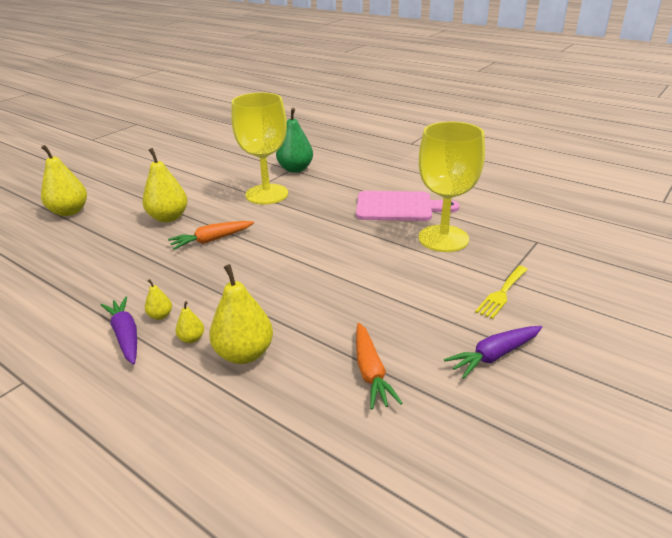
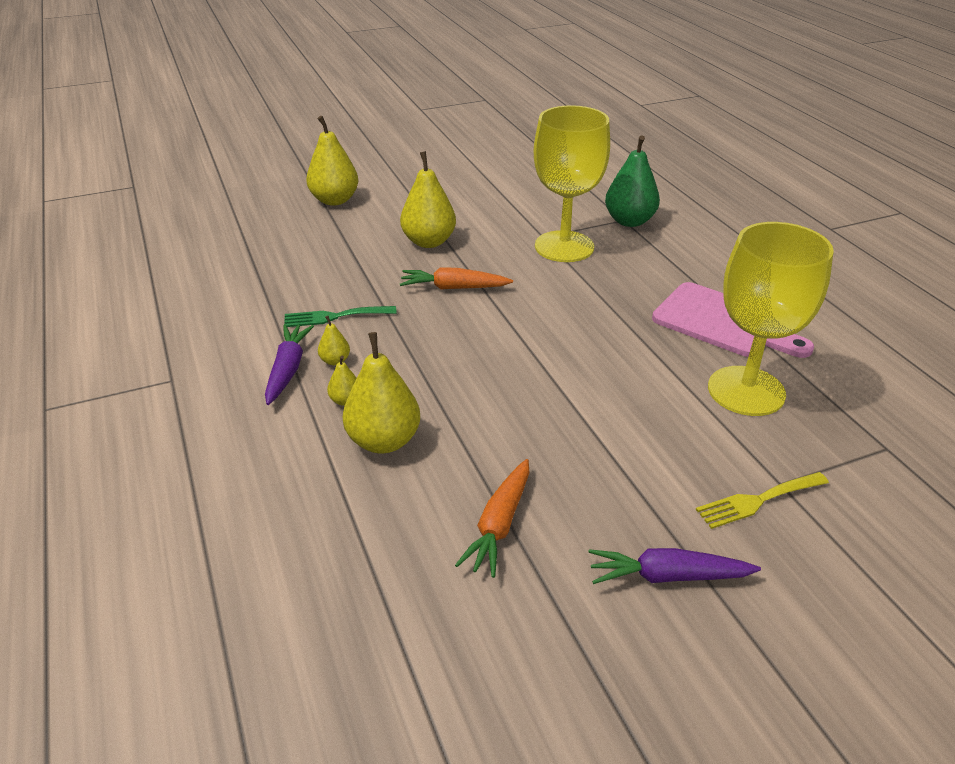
camera: 30 degrees right, 5 degrees up
none -> green fork [284,306,397,327]

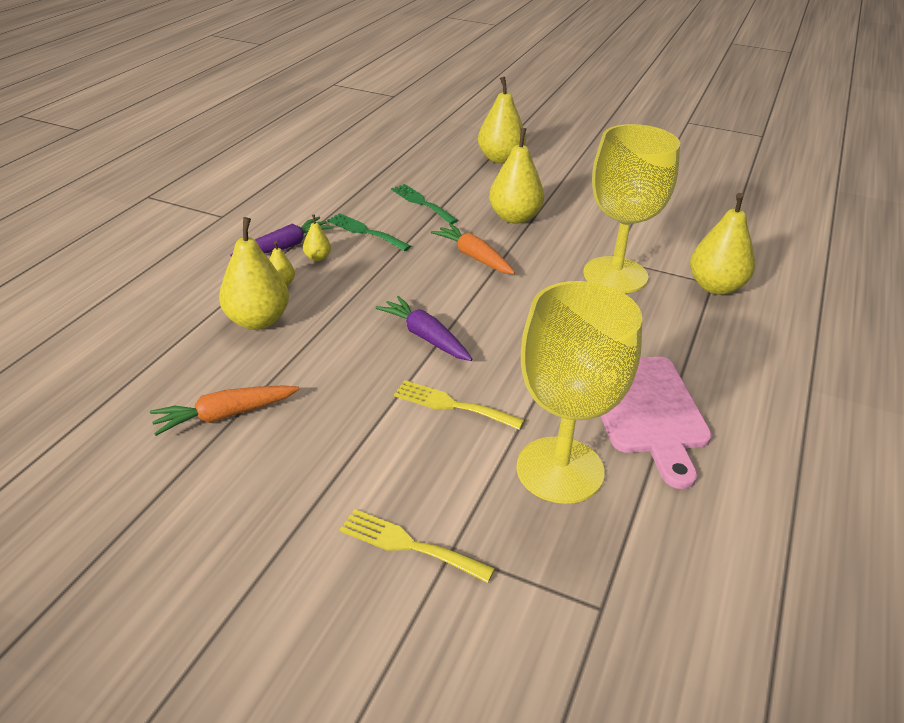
camera: 45 degrees right, 0 degrees up
purple carrot [589,548,761,584] -> purple carrot moved to [376,296,473,361]
green pear [605,135,660,227] -> yellow pear [690,193,755,295]
none -> green fork [391,184,458,224]
none -> yellow fork [394,380,524,430]

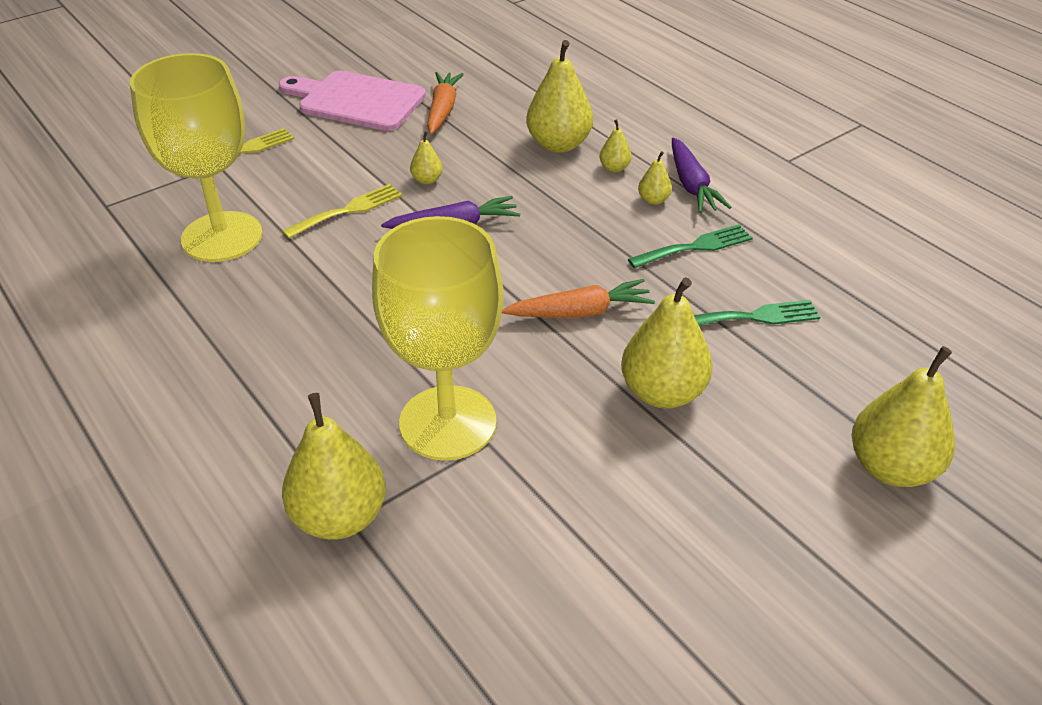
camera: 120 degrees right, 5 degrees up
pink cutting board [601,356,712,489] -> pink cutting board moved to [279,71,426,131]
none -> yellow pear [410,131,443,184]

